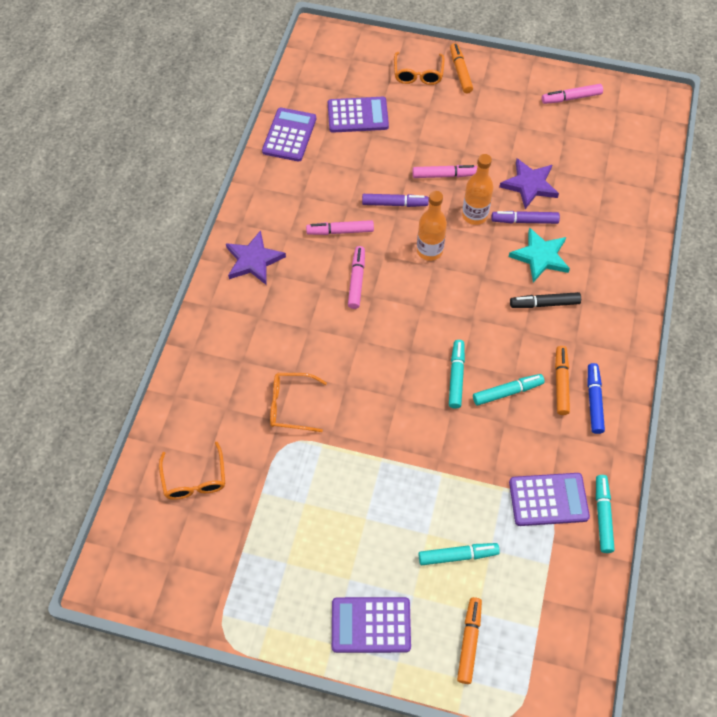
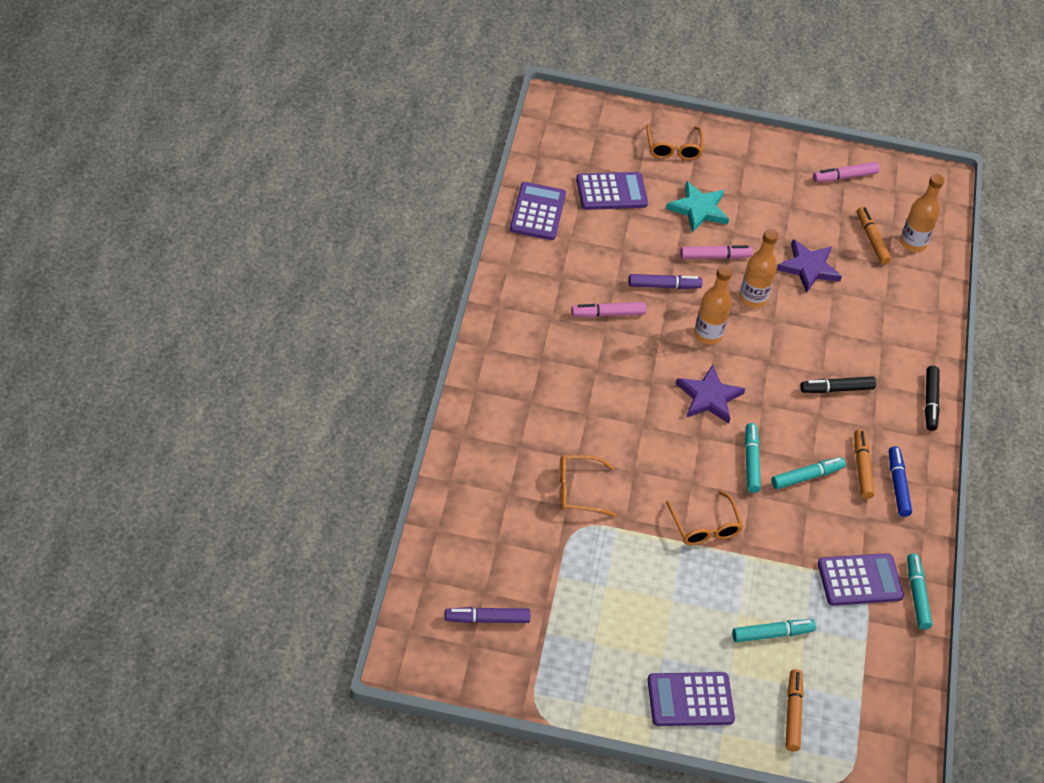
camera: 10 degrees left, 10 degrees down
orange glasses [159,442,225,500] -> orange glasses moved to [666,491,743,545]
purple star [226,230,286,285] -> purple star moved to [676,365,745,424]
pink marker [348,246,365,309] -> none
orange marker [450,43,473,93] -> orange marker moved to [857,206,892,265]
purple marker [491,211,560,224] -> purple marker moved to [445,607,530,623]
turquoise star [509,227,570,282] -> turquoise star moved to [666,181,729,233]
none -> orange bottle [900,174,944,252]
none -> black marker [925,366,940,431]

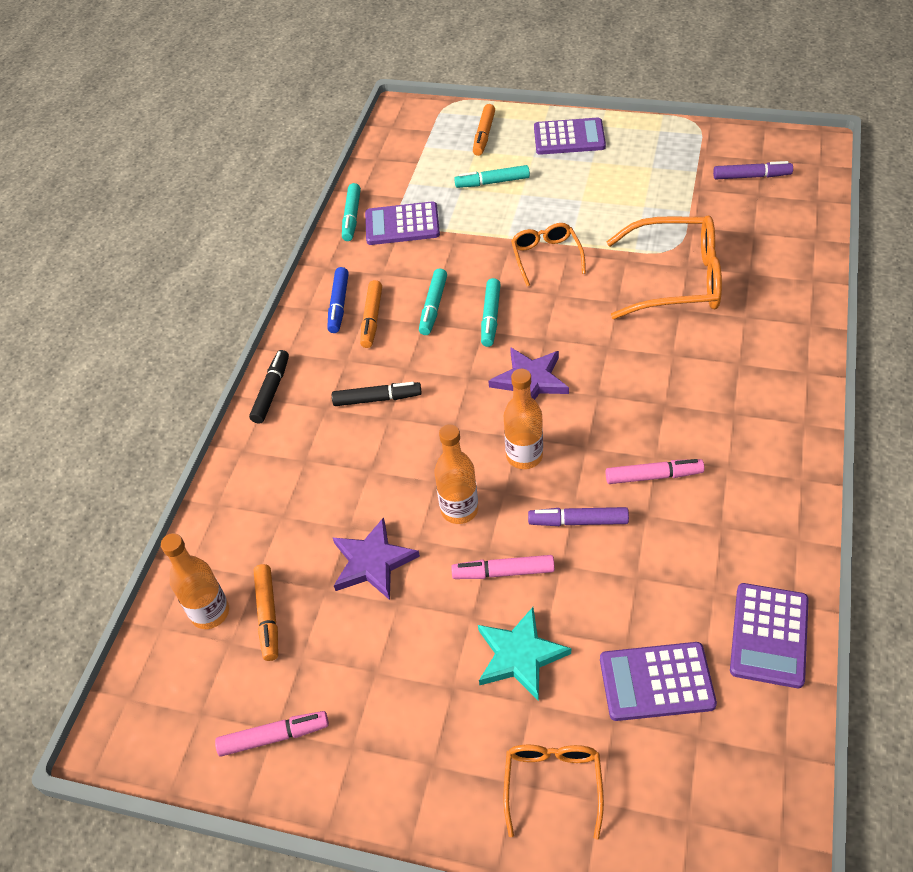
camera: 165 degrees left, 0 degrees up
orange glasses [560,455,616,517] -> orange glasses [606,216,722,319], size x1.79
turquoise marker [771,457,846,489] -> turquoise marker turned 60 degrees counterclockwise [419,269,447,335]

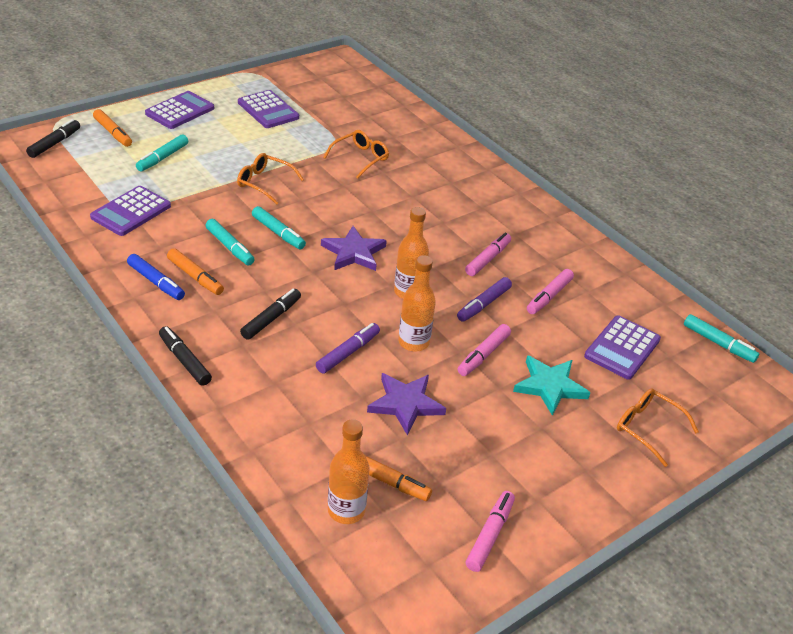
camera: 60 degrees left, 10 degrees down
turquoise marker [342,183,361,241] -> turquoise marker moved to [684,314,759,363]
orange glasses [606,216,722,319] -> orange glasses [323,130,389,179], size x0.56
purple marker [713,161,793,179] -> purple marker moved to [316,323,380,374]
purple calculator [730,583,809,688] -> purple calculator moved to [238,90,299,128]
none -> black marker [26,119,80,158]
none -> pink marker [527,269,574,314]

